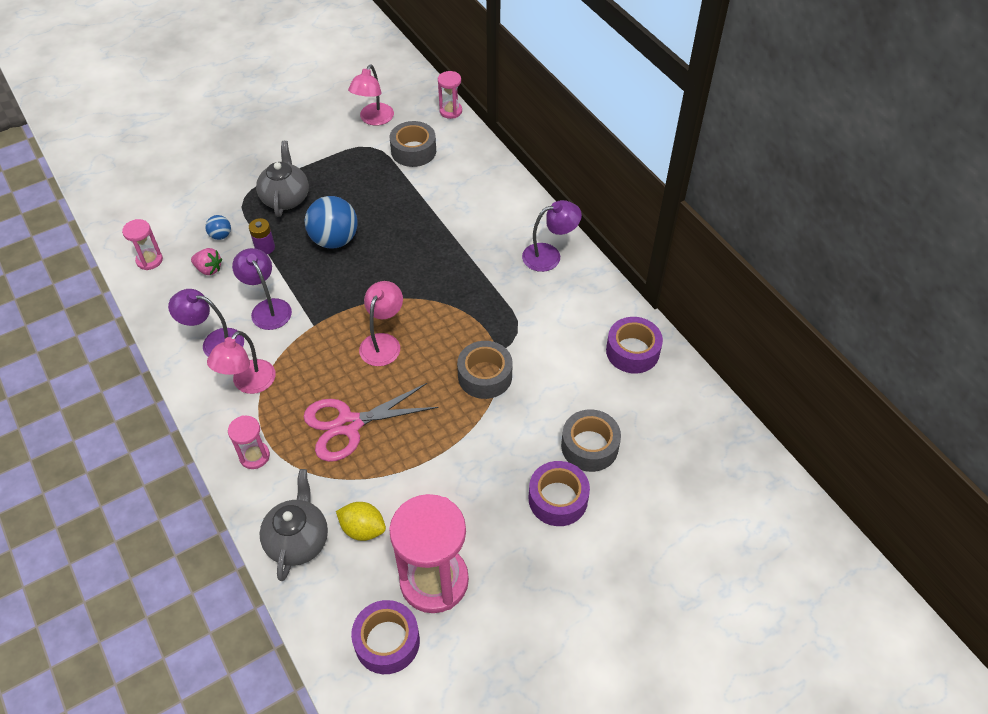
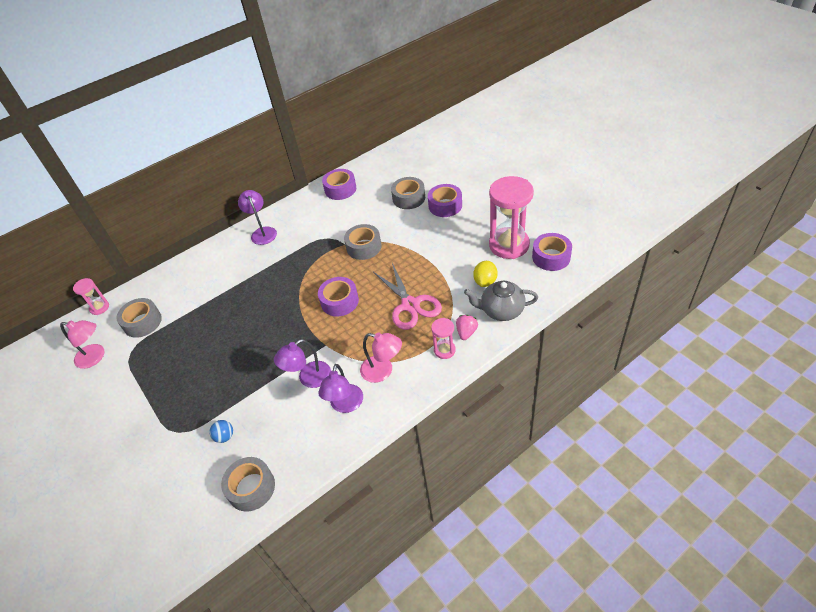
camera: 90 degrees left, 5 degrees down
pink hourglass [122,219,163,270] -> grey tape [221,457,275,512]
pink strawberry [191,248,222,275] -> pink strawberry moved to [456,315,478,340]
purple battery [249,218,275,254] -> none
grey teapot [256,141,309,217] -> none
blue ball [305,196,358,248] -> none
pink lamp [359,281,403,366] -> purple tape [318,277,359,316]

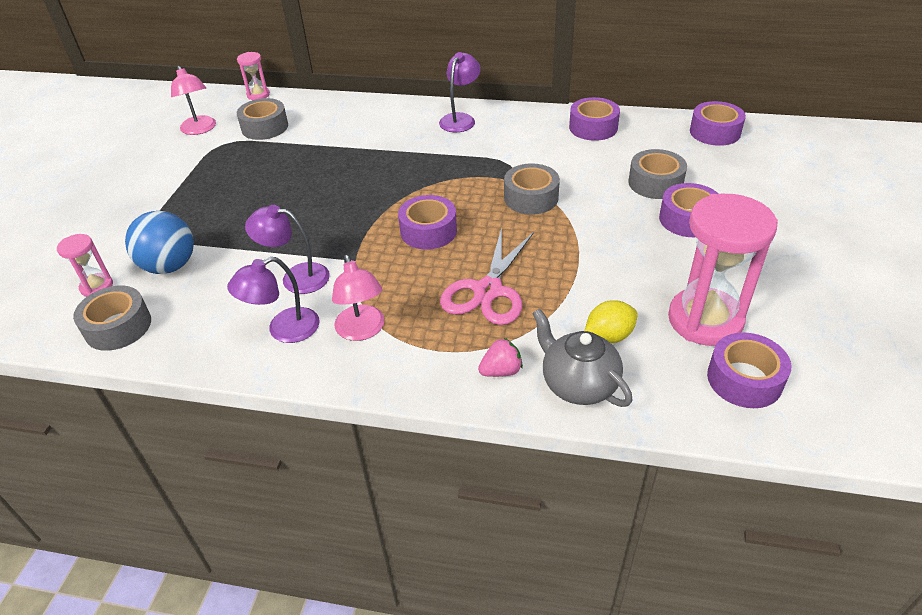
camera: 45 degrees right, 5 degrees down
blue ball [209,420,233,443] -> blue ball [125,211,194,274], size x2.09
pink hourglass [431,318,456,359] -> pink hourglass moved to [57,234,113,297]
none -> purple tape [690,101,746,146]

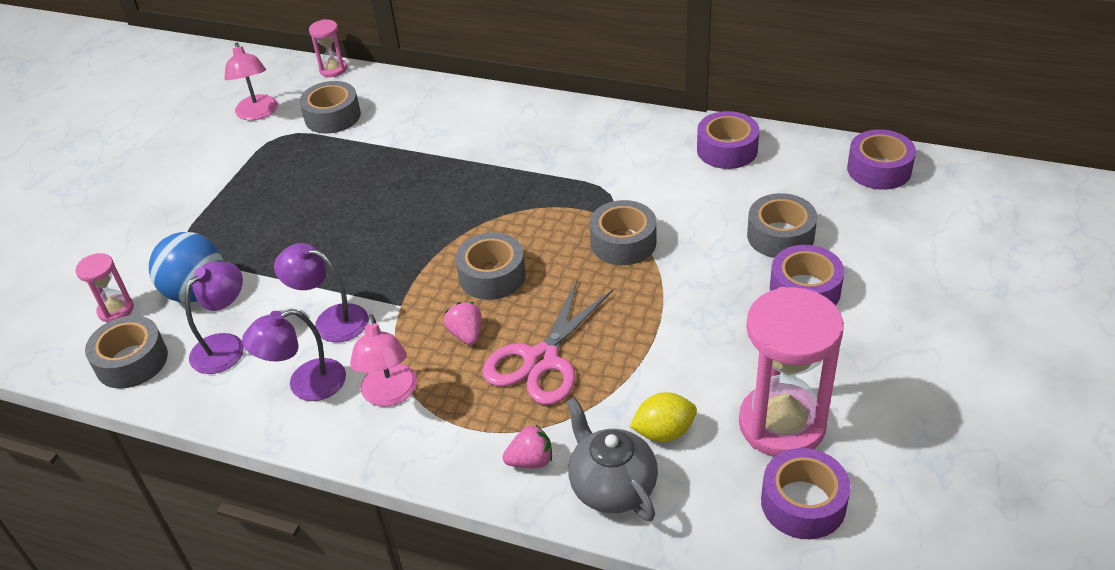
camera: 10 degrees right, 0 degrees up
purple tape [398,195,457,250] -> grey tape [455,232,526,300]
purple lamp [439,52,481,132] -> purple lamp moved to [185,261,244,374]
none -> pink strawberry [444,302,482,345]

